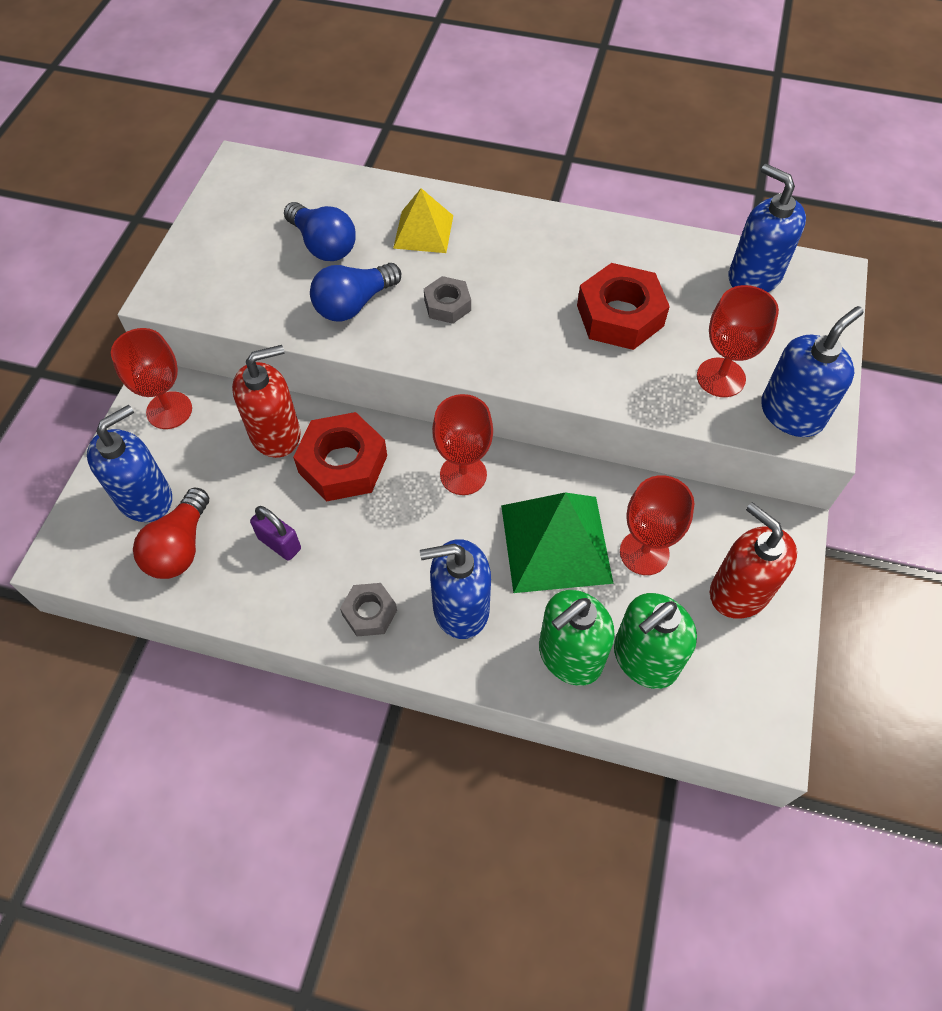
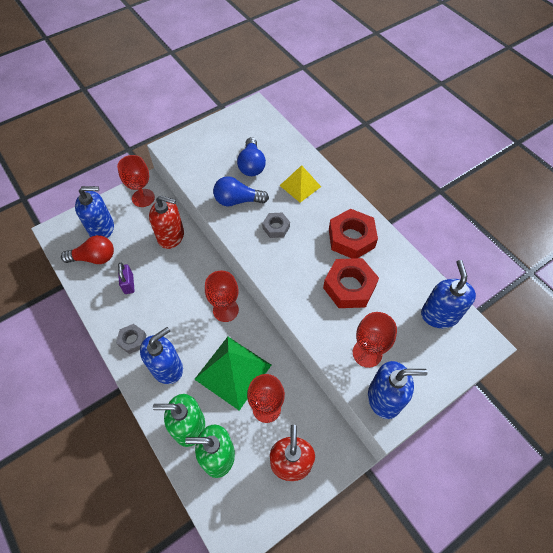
camera: 40 degrees right, 0 degrees up
red light bulb [133,488,209,579] -> red light bulb turned 150 degrees counterclockwise [61,235,114,264]
red nut [293,412,387,502] -> red nut moved to [329,209,378,259]
blue soap dispenser [420,539,491,639] -> blue soap dispenser turned 105 degrees clockwise [140,327,183,384]

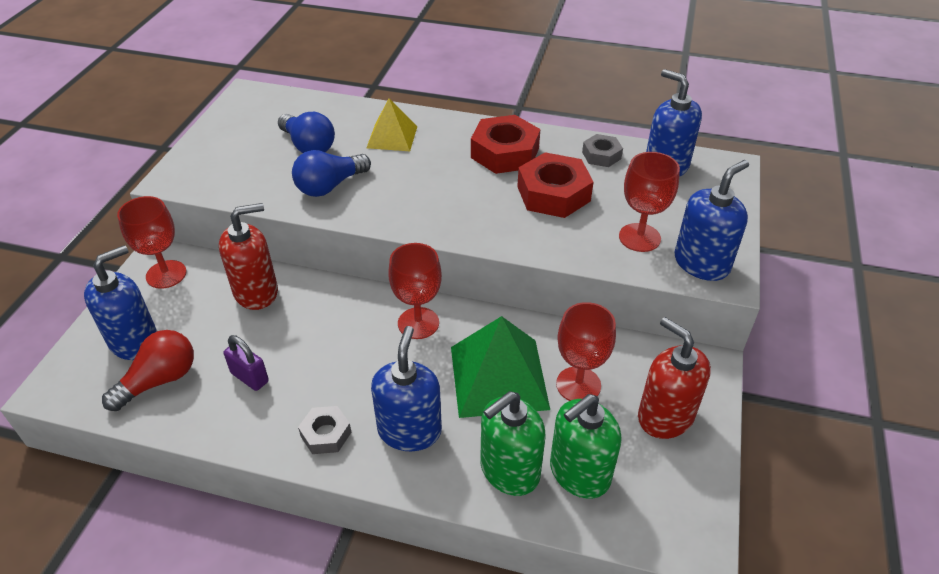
camera: 40 degrees left, 15 degrees down
grey nut [262,213,290,238] -> grey nut moved to [582,134,623,167]

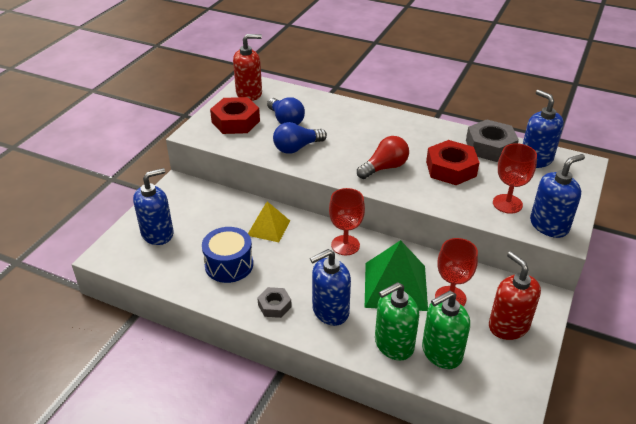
camera: 10 degrees right, 5 degrees down
red light bulb [102,330,194,411] -> red light bulb moved to [357,136,409,179]
red goblet [117,196,186,289] -> none
red soap dispenser [219,203,278,310] -> red soap dispenser moved to [233,34,262,101]
purple padlock [224,335,269,391] -> blue drum [202,227,253,283]
yellow pyramid [367,98,418,151] -> yellow pyramid moved to [248,202,290,242]
blue soap dispenser [371,326,442,451] -> blue soap dispenser turned 135 degrees counterclockwise [310,249,351,326]
red nut [471,115,540,174] -> red nut moved to [210,97,260,134]
grey nut [582,134,623,167] -> grey nut [466,119,519,162], size x1.80

